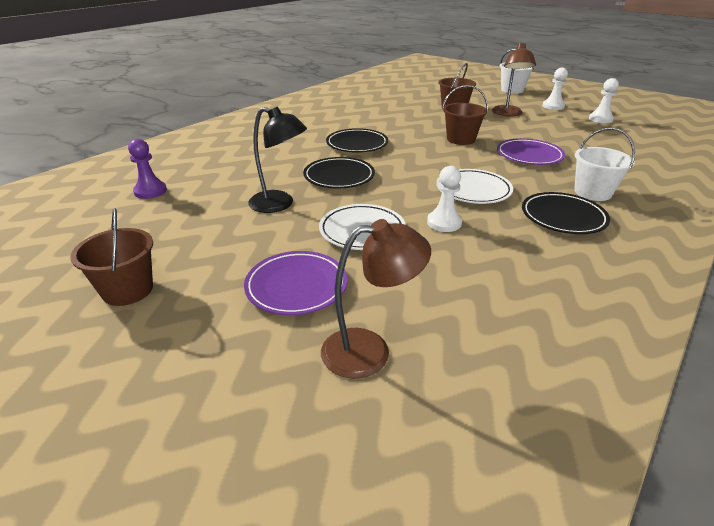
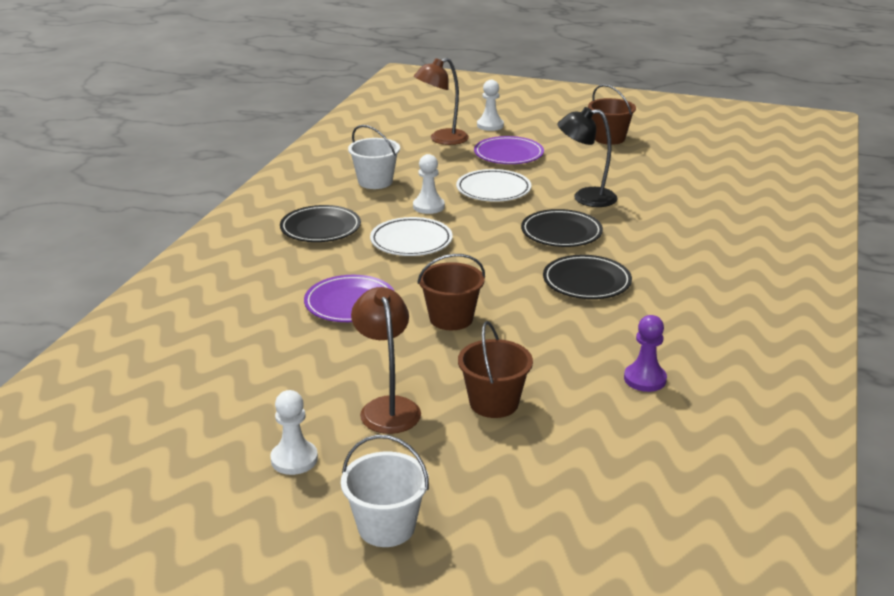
camera: 160 degrees right, 5 degrees down
purple pawn [128,139,167,199] -> purple pawn moved to [624,315,667,392]
white bucket [574,127,635,201] -> white bucket moved to [348,125,400,189]
white pawn [589,78,619,123] -> white pawn moved to [477,80,504,131]

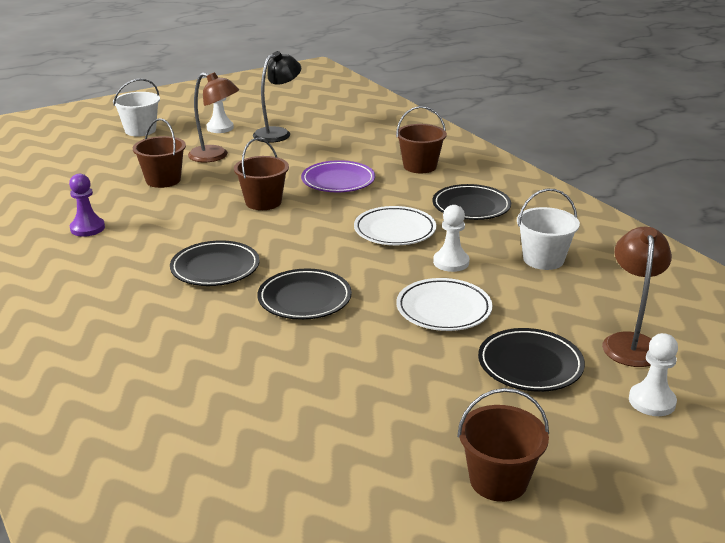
camera: 130 degrees right, 0 degrees up
purple plate [474,136,544,164] -> black plate [478,328,585,392]
black lamp [557,107,618,207] -> black lamp moved to [253,51,301,143]
none -> brown bucket [396,106,447,173]

